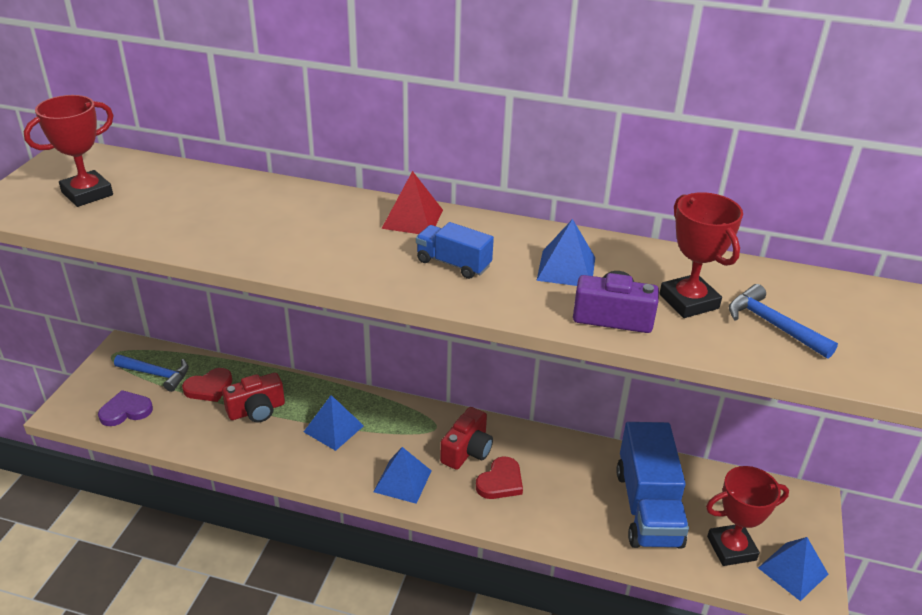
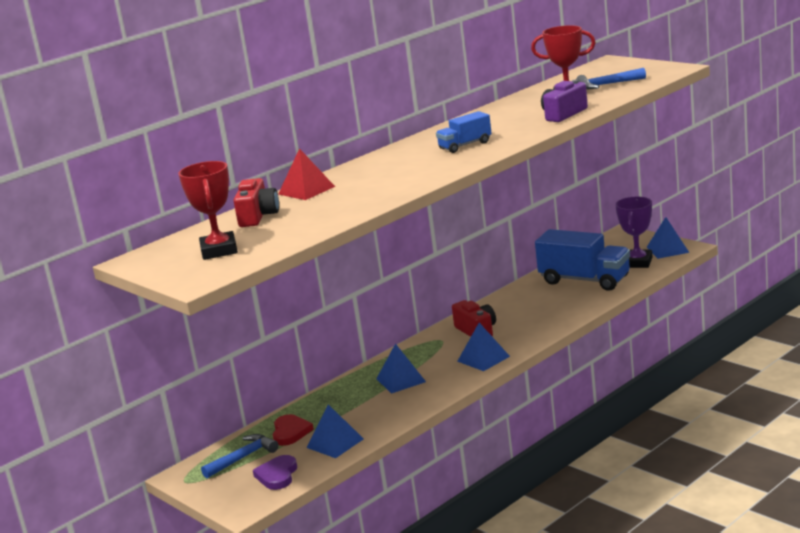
camera: 55 degrees left, 15 degrees down
red camera [222,373,285,422] -> red camera moved to [234,178,279,227]
red pyramid [381,171,443,234] -> red pyramid moved to [278,148,335,200]
red heart [476,456,523,499] -> none
blue pyramid [536,219,595,286] -> blue pyramid moved to [306,404,363,458]
red trophy [706,466,789,566] -> purple trophy [615,197,652,268]

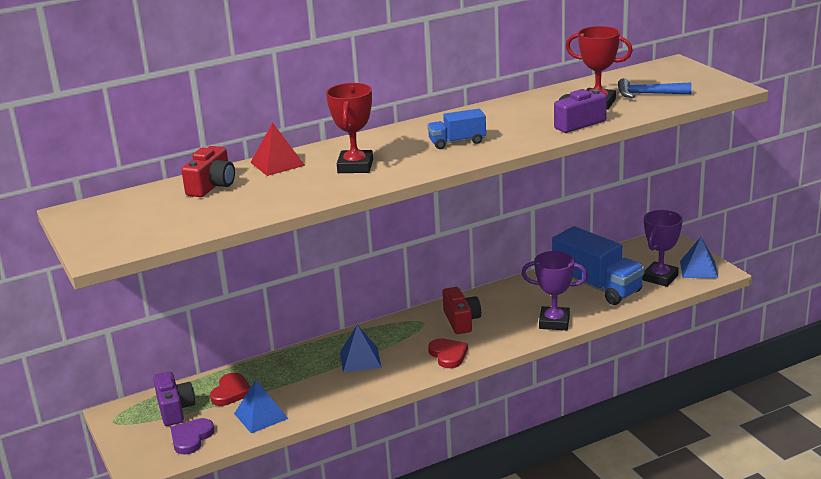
camera: 15 degrees right, 5 degrees up
red trophy [178,161,238,260] -> red trophy moved to [326,83,373,173]
blue hammer [201,434,279,478] -> purple camera [153,372,195,426]
blue pyramid [457,323,510,371] -> red heart [428,338,468,368]
none -> purple trophy [522,251,588,330]

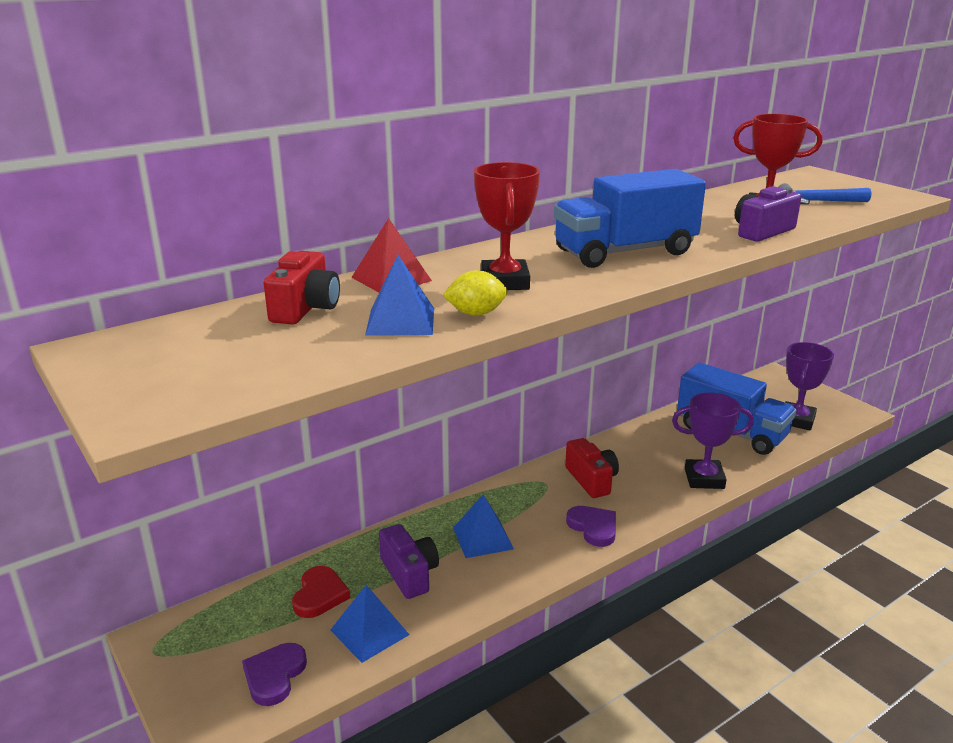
camera: 10 degrees left, 0 degrees up
purple camera [153,372,195,426] -> purple camera moved to [379,524,439,599]
blue truck [427,109,486,149] -> blue truck [554,169,706,268], size x1.89
red heart [428,338,468,368] -> purple heart [566,506,616,547]
blue pyramid [680,237,718,278] -> blue pyramid moved to [365,255,434,336]
none -> yellow lemon [443,270,508,316]

